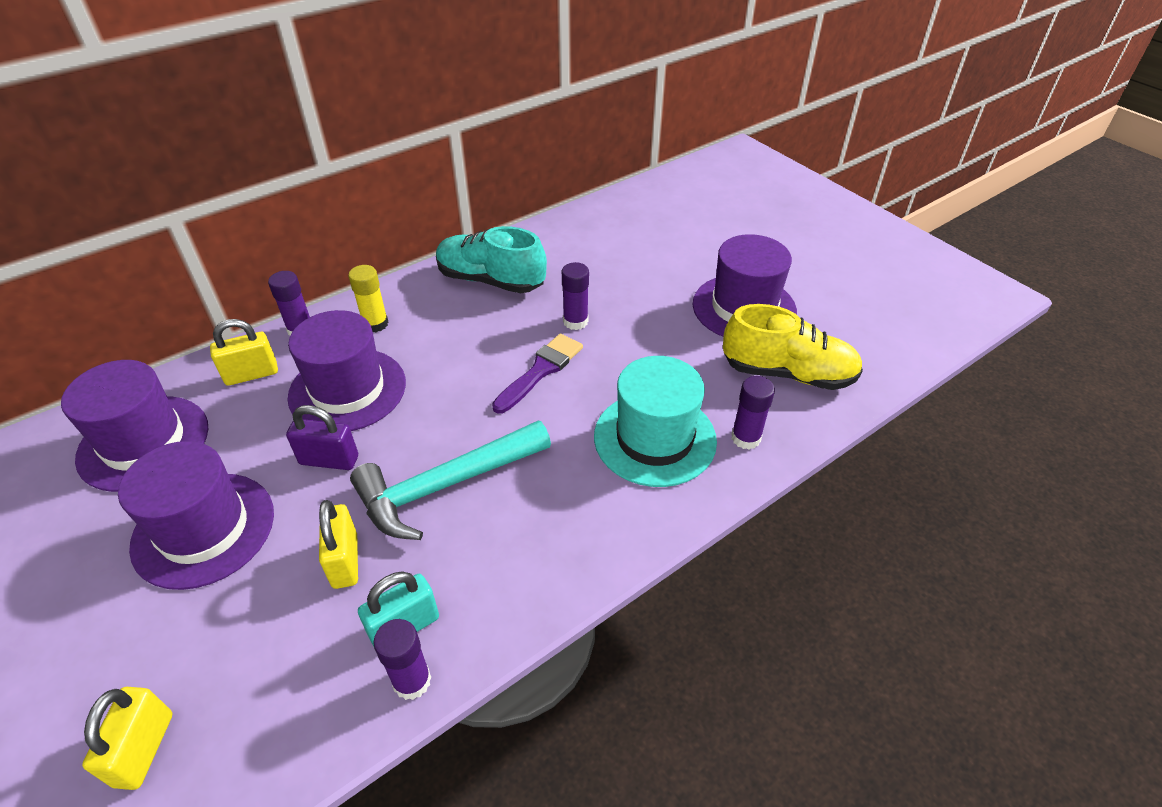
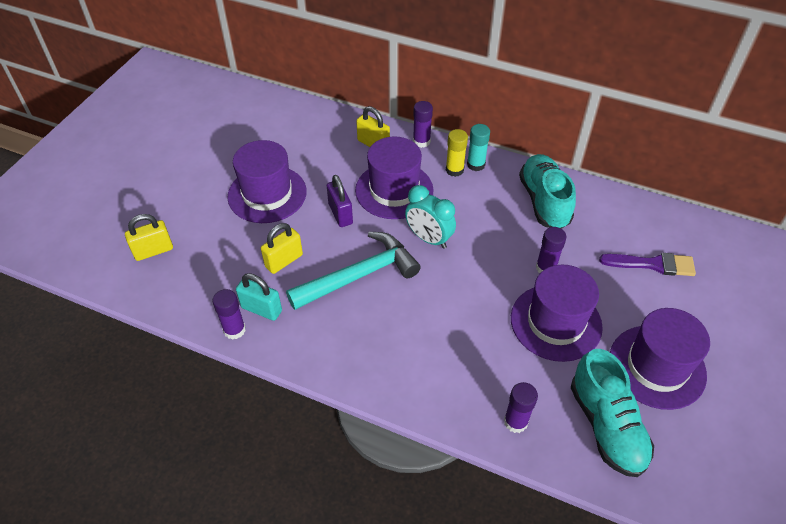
camera: 60 degrees right, 5 degrees up
purple hat [61,360,208,492] -> purple hat moved to [511,265,603,362]
turquoise hammer [350,420,551,540] -> turquoise hammer turned 120 degrees clockwise [286,232,421,310]
purple brush [492,334,583,414] -> purple brush moved to [599,253,696,276]
turquoise hat [594,356,717,487] -> none
yellow shoe [723,304,863,390] -> turquoise shoe [571,349,654,477]
none -> turquoise clock [405,185,456,249]
none -> turquoise glue stick [467,124,490,171]

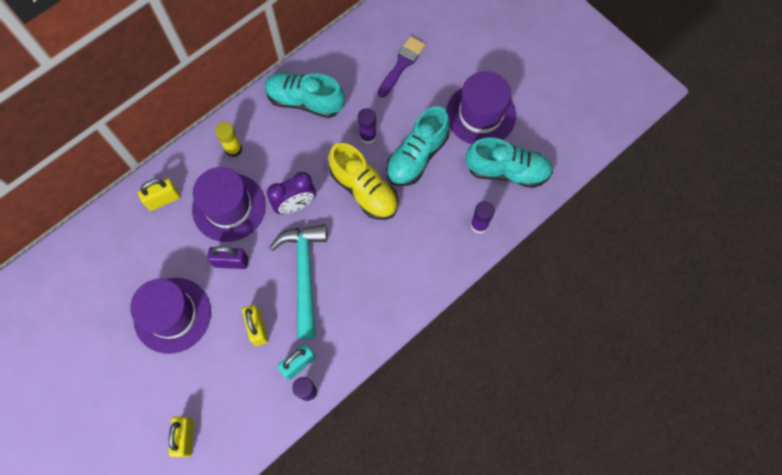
camera: 65 degrees left, 20 degrees up
turquoise clock [405,185,456,249] -> purple clock [267,172,316,214]
purple glue stick [413,101,433,148] -> none
turquoise glue stick [467,124,490,171] -> none
purple hat [511,265,603,362] -> turquoise shoe [386,106,450,186]
none -> yellow shoe [328,143,398,220]

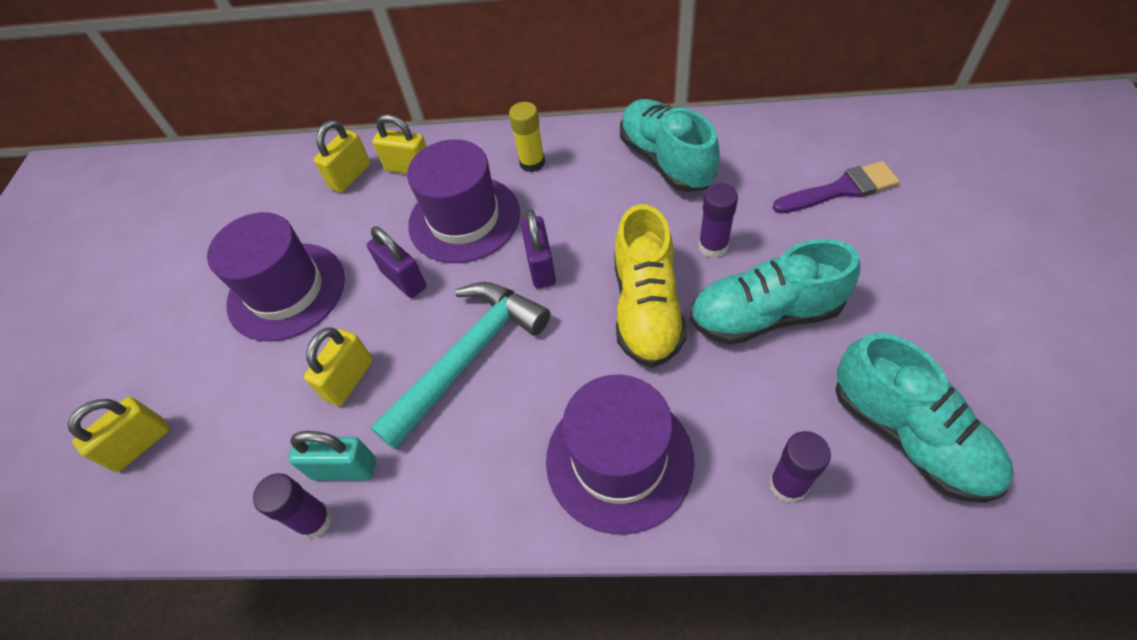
camera: 50 degrees right, 15 degrees down
purple clock [267,172,316,214] -> purple padlock [521,209,556,288]
purple hat [446,71,516,144] -> purple hat moved to [546,375,694,534]
none -> yellow padlock [314,120,371,193]

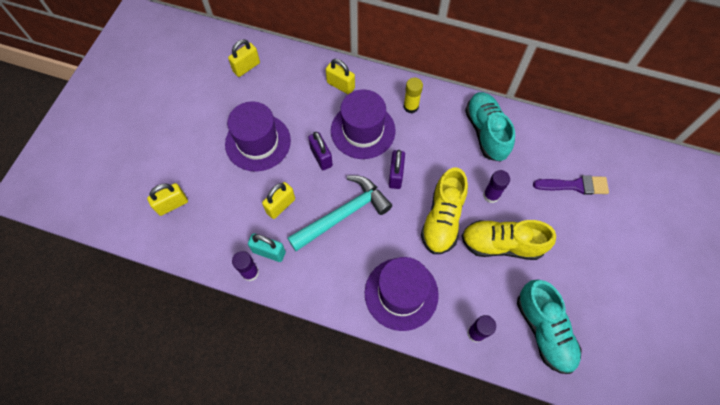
camera: 10 degrees right, 10 degrees up
yellow padlock [314,120,371,193] -> yellow padlock moved to [228,39,260,77]
turquoise shoe [690,239,860,345] -> yellow shoe [462,220,556,260]

